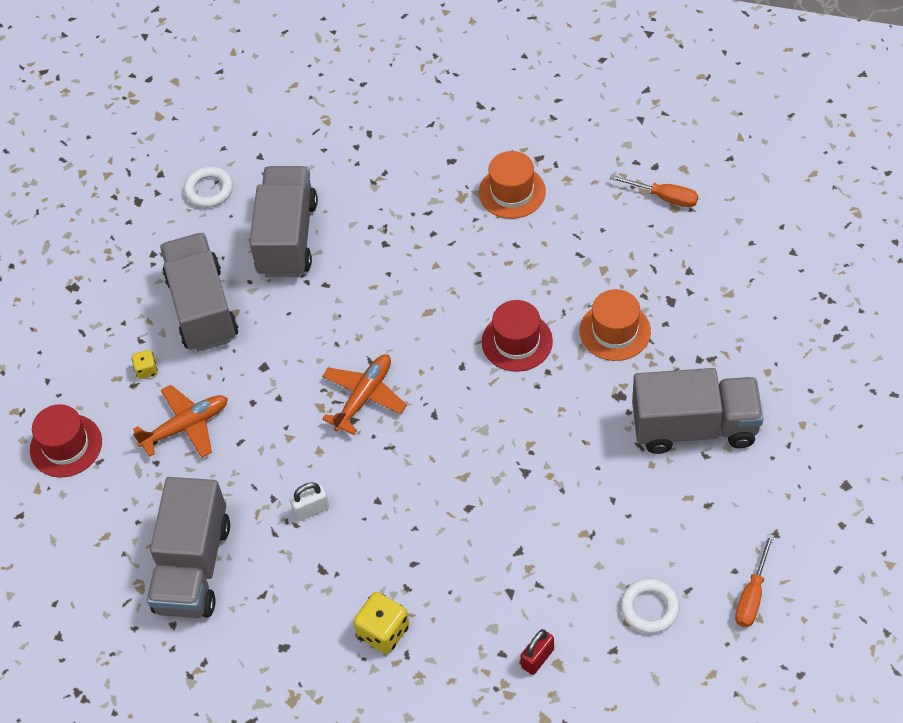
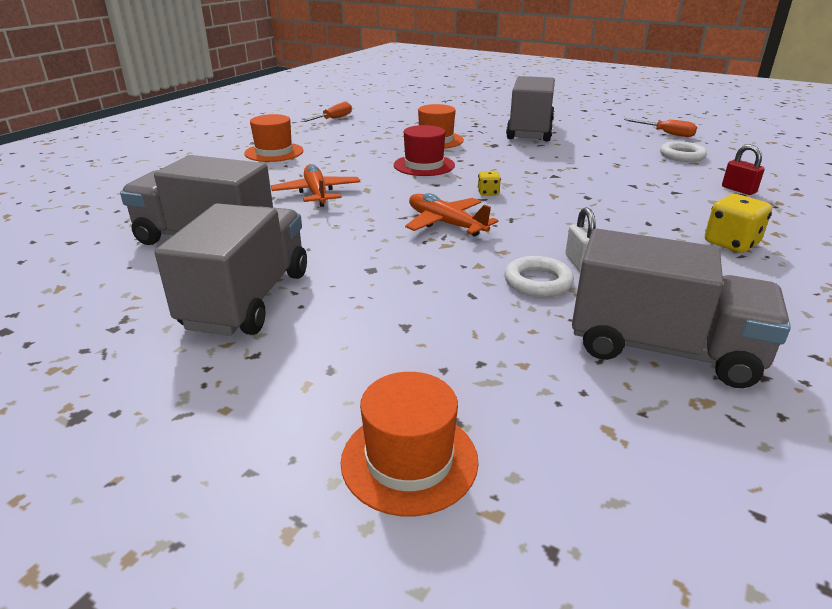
camera: 80 degrees left, 25 degrees down
red hat [30,404,102,478] -> orange hat [341,372,479,516]
yellow dice [132,350,158,379] -> yellow dice moved to [478,171,501,196]
orange plane [133,385,228,458] -> orange plane moved to [271,164,360,207]
grey truck [160,233,238,352] -> grey truck turned 105 degrees clockwise [155,203,307,336]
white ring [184,166,233,208] -> white ring moved to [504,256,574,297]

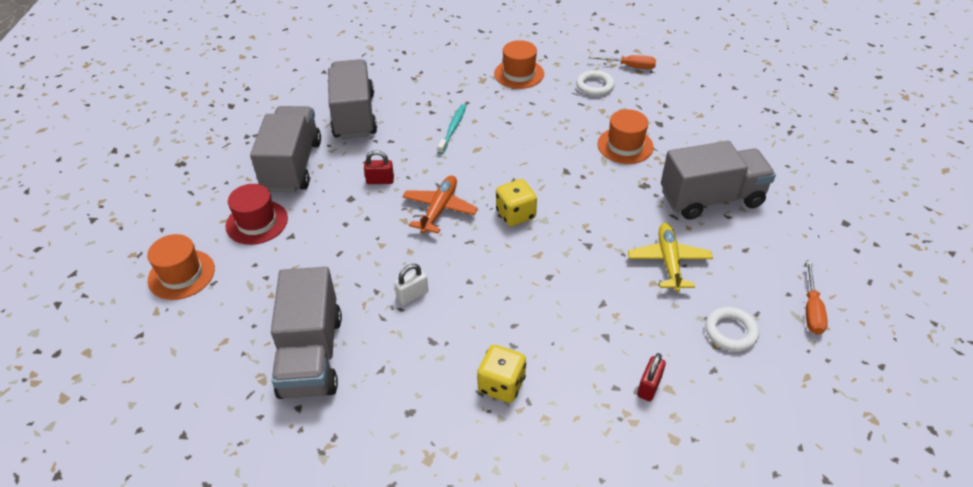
camera: 65 degrees right, 15 degrees up
grey truck [155,203,307,336] -> grey truck turned 75 degrees counterclockwise [250,106,321,192]
orange plane [271,164,360,207] -> turquoise toothbrush [438,104,466,154]
red hat [394,125,455,176] -> red hat moved to [226,184,288,245]
yellow dice [478,171,501,196] -> yellow dice [496,179,537,226], size x1.82
white ring [504,256,574,297] -> white ring moved to [576,70,615,96]
none -> red padlock [364,150,394,184]
none -> yellow plane [628,223,713,292]

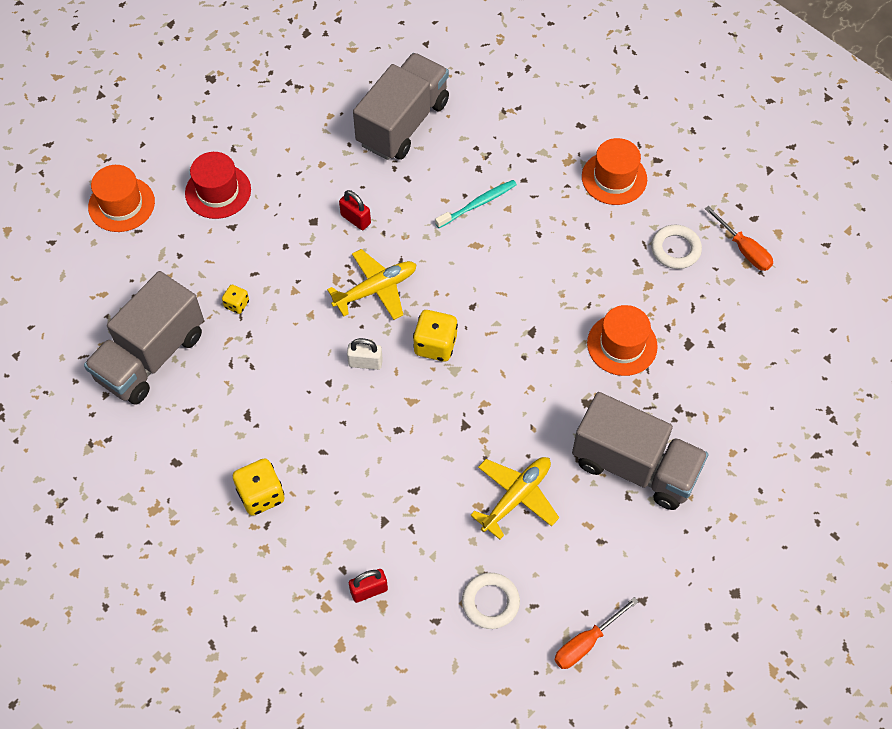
camera: 40 degrees right, 15 degrees up
grey truck [250,106,321,192] -> none
white padlock [394,264,428,305] -> white padlock moved to [347,338,383,370]
orange plane [402,175,478,234] -> yellow plane [327,249,417,320]
none -> yellow dice [222,285,249,314]

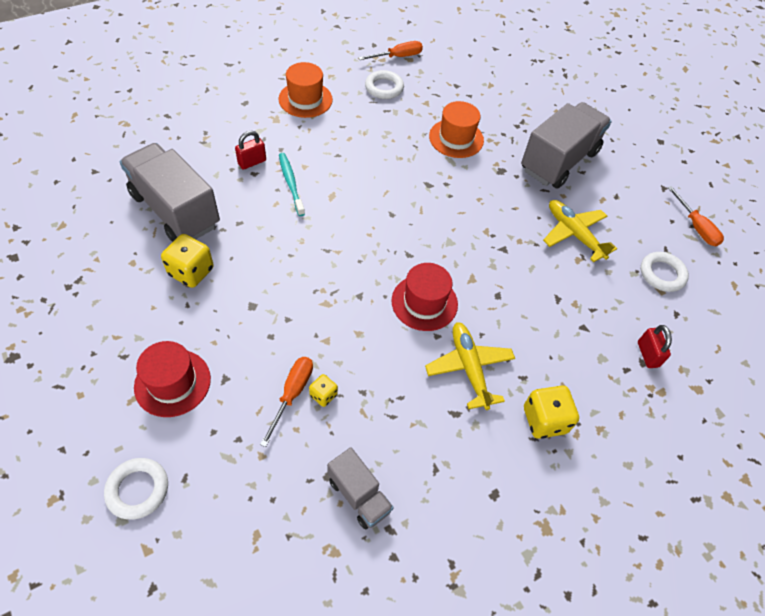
camera: 80 degrees left, 5 degrees down
grey truck [84,271,204,404] -> grey truck [327,447,394,530], size x0.52
orange hat [88,165,155,232] -> white ring [104,458,168,520]
yellow plane [327,249,417,320] -> yellow plane moved to [425,322,515,410]
red padlock [339,190,371,230] -> red padlock moved to [235,131,266,170]
white padlock [347,338,383,370] -> red hat [391,263,458,331]
yellow dice [413,310,458,362] -> yellow dice moved to [161,234,214,288]
none -> orange screwdriver [260,357,313,447]

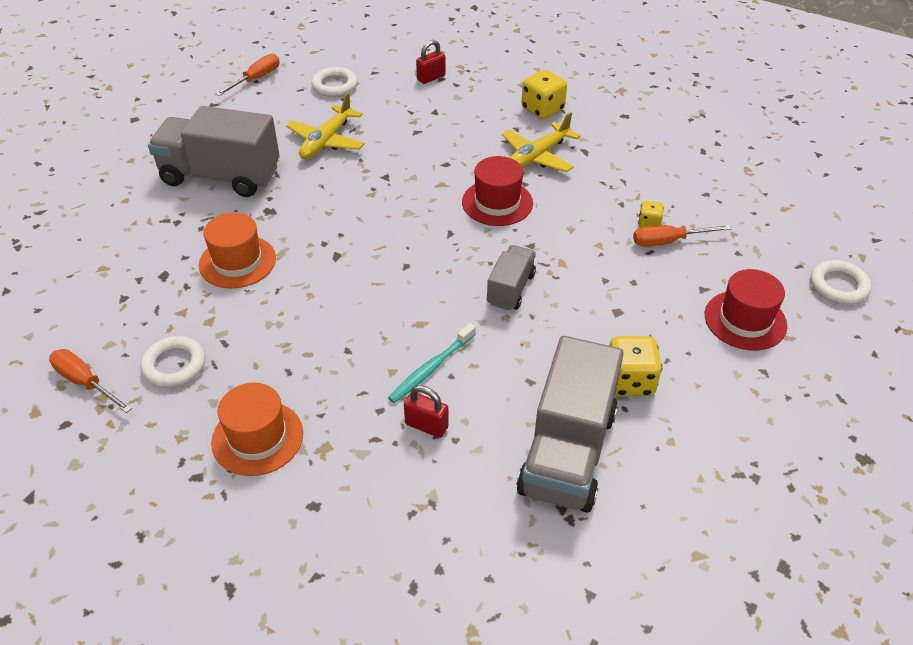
camera: 115 degrees left, 10 degrees down
grey truck [327,447,394,530] -> grey truck moved to [487,245,536,310]

